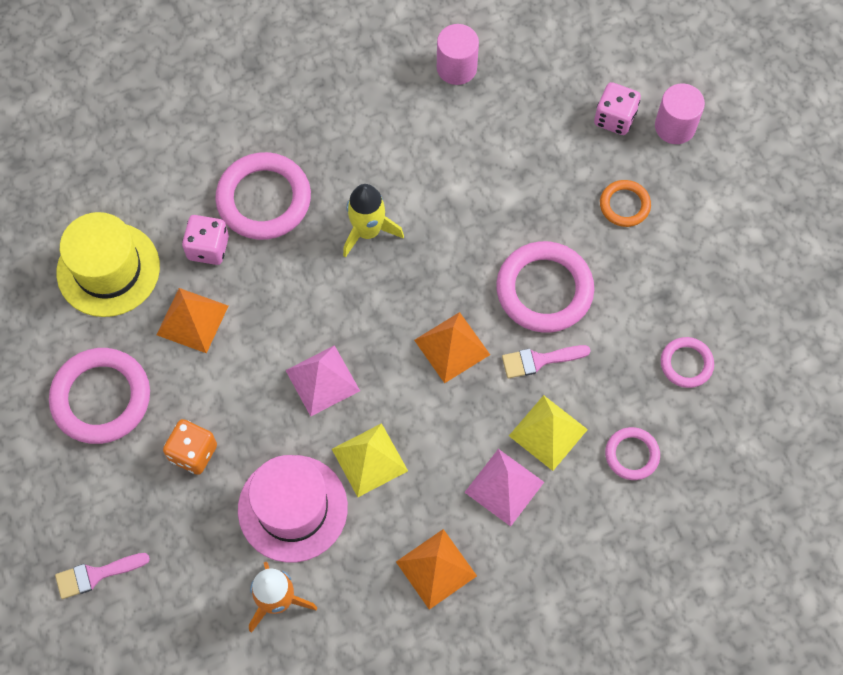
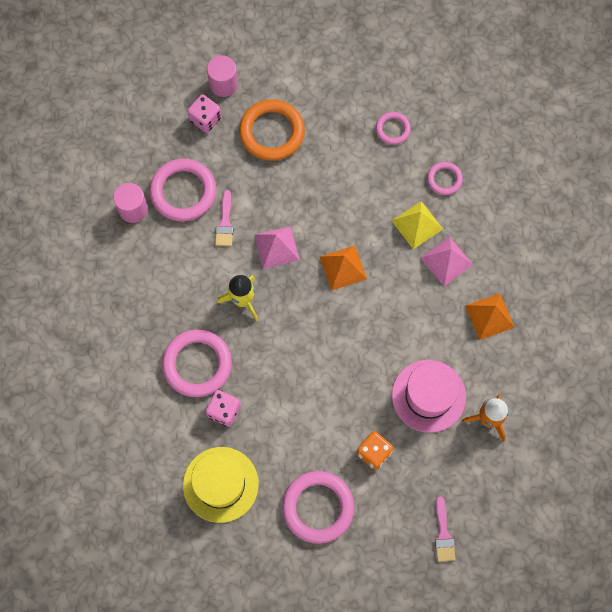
camera: 75 degrees left, 5 degrees up
orange pyramid [156,288,228,353] -> none
pink pyramid [285,345,360,416] -> pink pyramid moved to [254,226,300,269]
yellow pyramid [332,423,408,497] -> none
pink ring [496,241,594,333] -> pink ring moved to [150,159,216,221]
pink brush [502,345,591,378] -> pink brush moved to [215,190,234,246]
orange ring [600,180,651,227] -> orange ring [239,99,305,161], size x1.86

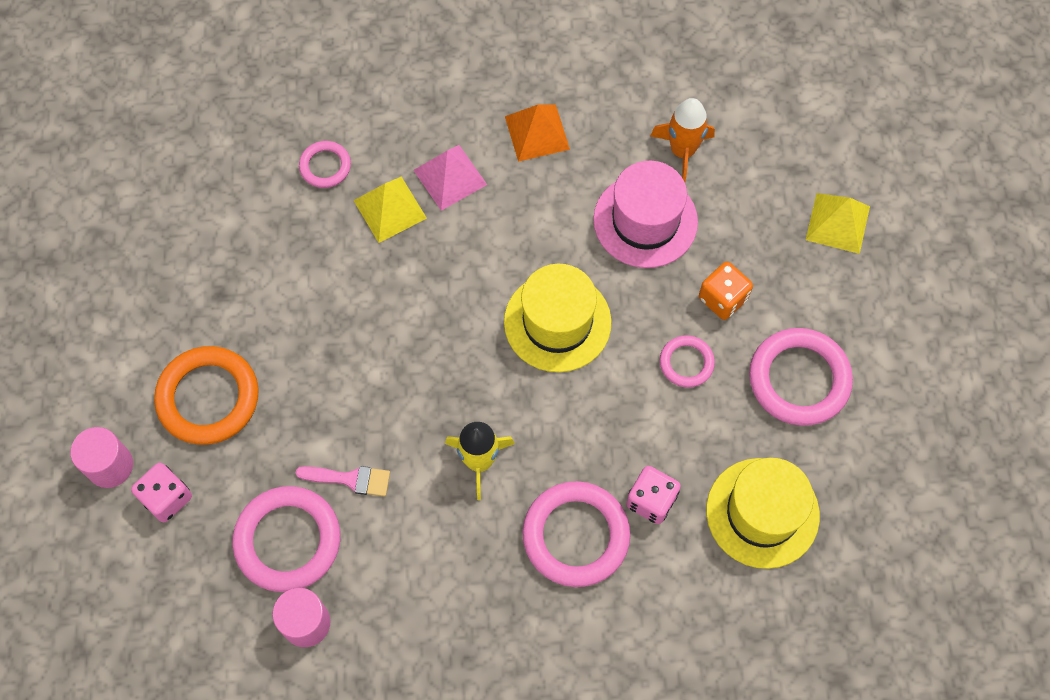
camera: 85 degrees left, 5 degrees down
pink pyramid [254,226,300,269] -> none
orange pyramid [320,246,367,291] -> none
pink ring [376,112,411,145] -> pink ring moved to [660,335,715,388]
pink brush [435,496,456,562] -> yellow pyramid [806,193,870,254]
none -> yellow hat [504,264,611,372]

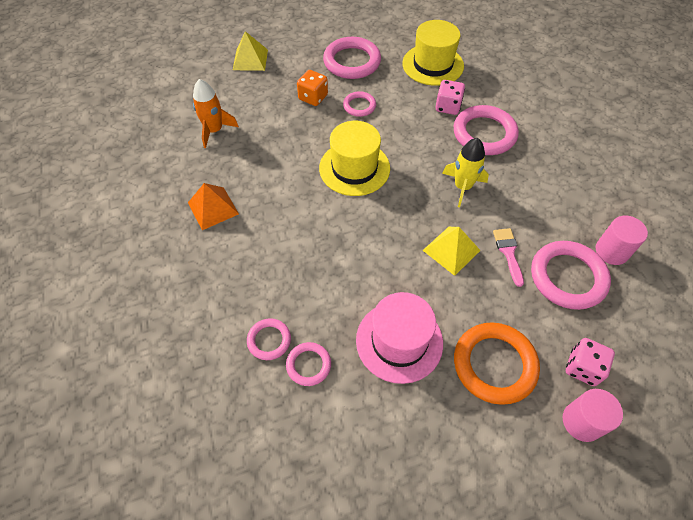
camera: 105 degrees left, 10 degrees down
yellow pyramid [353,177,427,243] -> yellow pyramid moved to [423,227,481,276]
pink pyramid [413,145,487,211] -> none
pink hat [593,161,698,268] -> pink hat moved to [356,292,443,384]
none -> pink ring [286,342,331,386]

